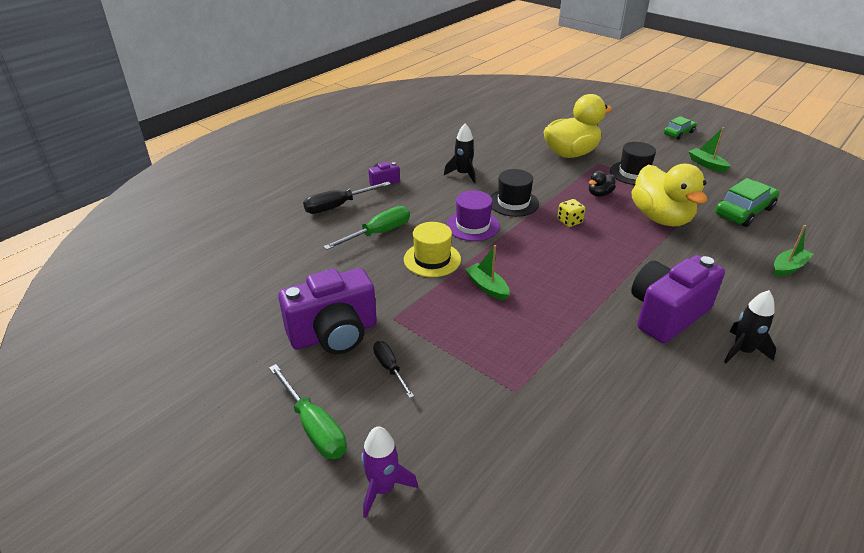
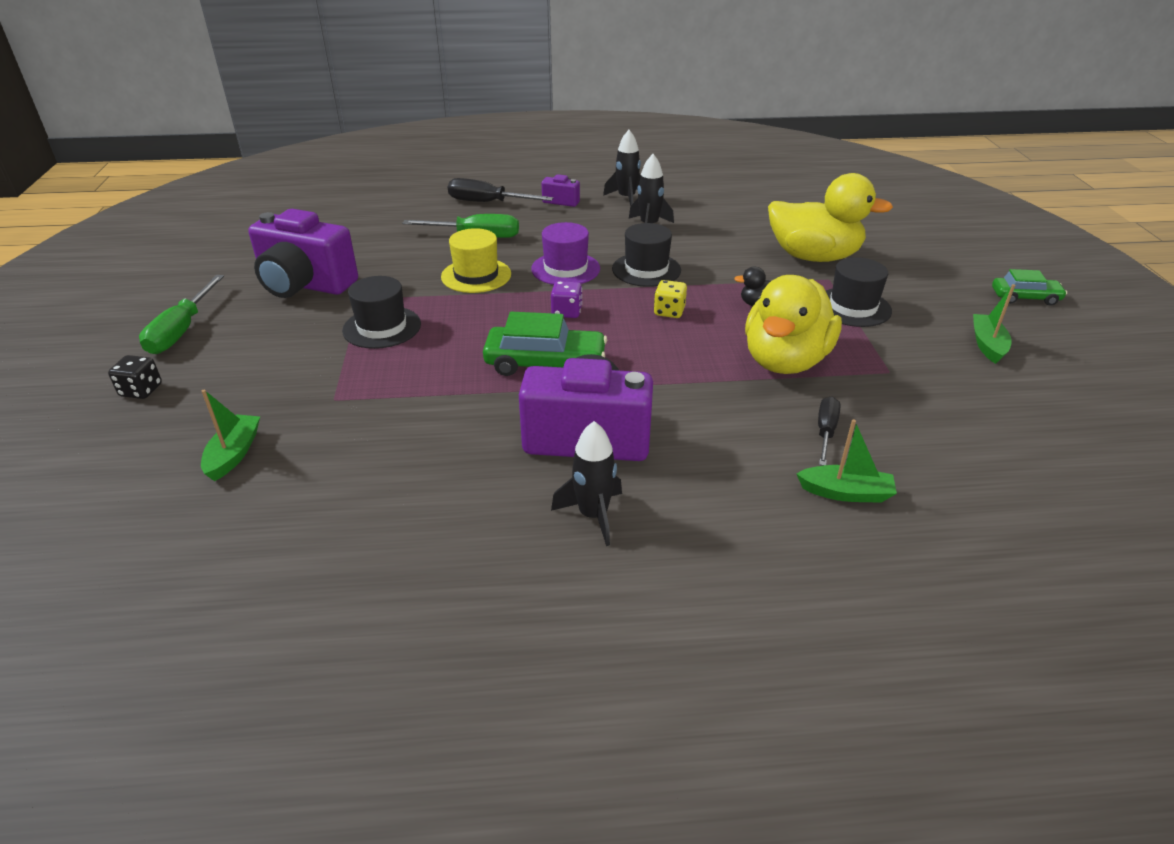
camera: 45 degrees right, 0 degrees up
purple rocket [361,426,418,518] -> black dice [108,355,162,399]
black screwdriver [373,341,414,398] -> black screwdriver moved to [818,397,840,466]
green boat [465,245,510,301] -> green boat moved to [201,390,260,481]
green car [715,178,779,227] -> green car moved to [483,312,607,376]
none -> black hat [342,276,421,349]
none -> purple dice [551,281,582,318]
none -> black rocket [603,130,641,206]

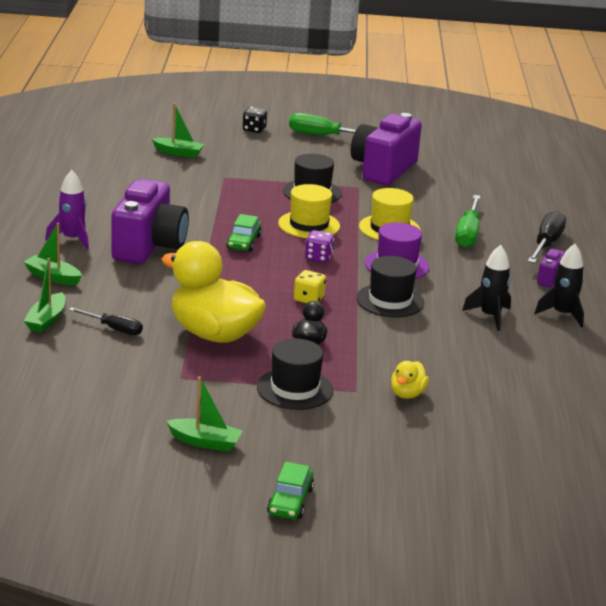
camera: 95 degrees right, 10 degrees down
green car [483,312,607,376] -> green car [226,214,262,252], size x0.61
black rocket [551,421,622,546] -> purple rocket [45,170,89,250]
yellow duck [768,173,893,262] -> yellow duck [391,361,429,399], size x0.44
none -> green boat [24,223,82,285]
none -> yellow hat [278,184,340,238]

